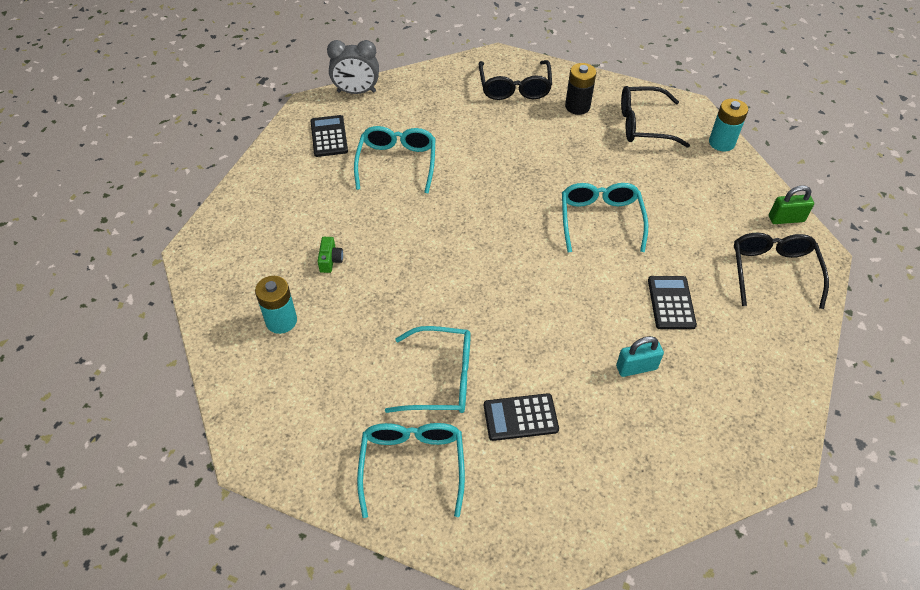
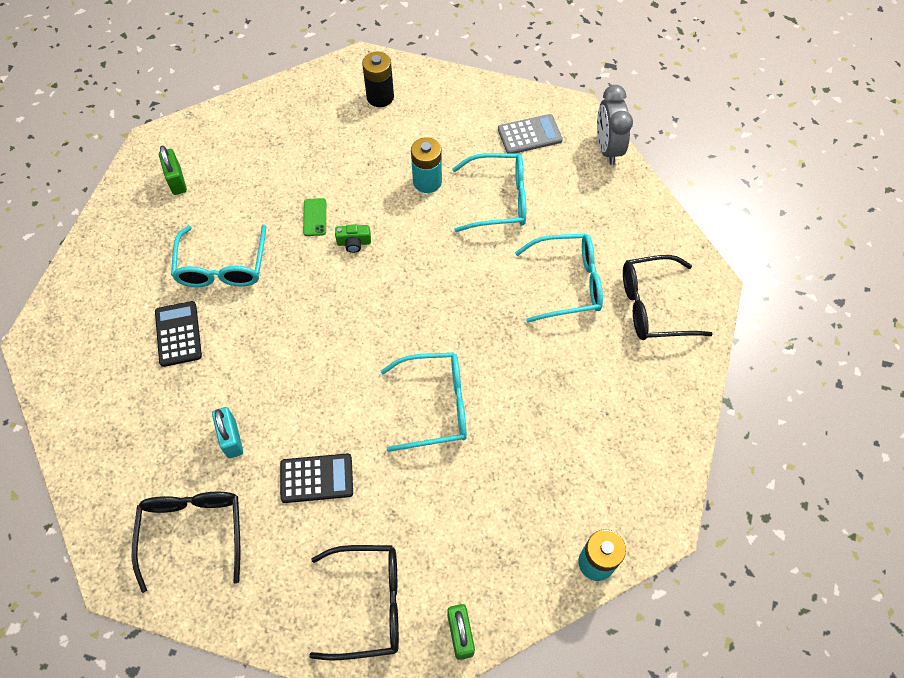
camera: 85 degrees right, 10 degrees up
turquoise battery [255,276,297,334] -> turquoise battery moved to [411,137,442,193]
black calculator [310,115,348,157] -> grey calculator [498,114,563,154]
green camera [317,237,343,273] -> green camera moved to [335,224,371,253]
turquoise glasses [357,423,465,518] -> turquoise glasses moved to [515,234,603,323]
black battery [565,63,596,115] -> black battery moved to [362,51,394,107]
black glasses [621,86,690,147] -> black glasses moved to [132,492,240,593]
none -> green padlock [159,145,187,195]
none -> green phone [303,198,326,236]

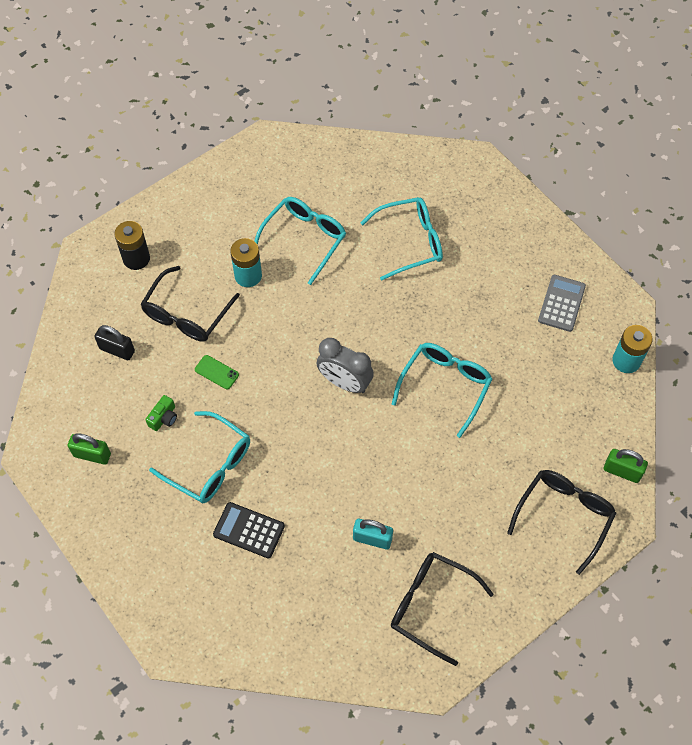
camera: 55 degrees left, 0 degrees up
black calculator [280,453,353,503] -> none
green camera [335,224,371,253] -> green camera moved to [145,395,177,431]
grey calculator [498,114,563,154] -> grey calculator moved to [538,275,586,332]
turquoise glasses [515,234,603,323] -> turquoise glasses turned 45 degrees clockwise [361,197,443,281]
grey clock [597,85,633,165] -> grey clock moved to [317,338,374,393]
black glasses [623,255,713,340] -> black glasses moved to [141,266,240,341]
none -> black padlock [94,325,135,360]

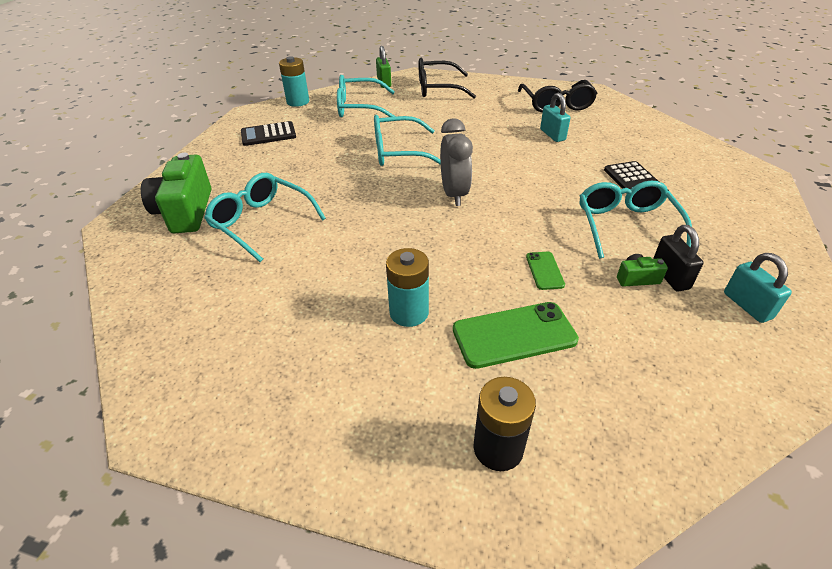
camera: 125 degrees left, 20 degrees down
green padlock [68,433,111,465] -> turquoise padlock [724,253,792,323]
black padlock [94,325,135,360] -> black padlock moved to [653,225,704,291]
black glasses [141,266,240,341] -> green phone [453,302,579,369]
turquoise glasses [255,197,346,285] -> turquoise glasses moved to [337,75,396,117]
grey calculator [538,275,586,332] -> black calculator [241,121,296,146]
none -> green camera [141,153,211,233]

